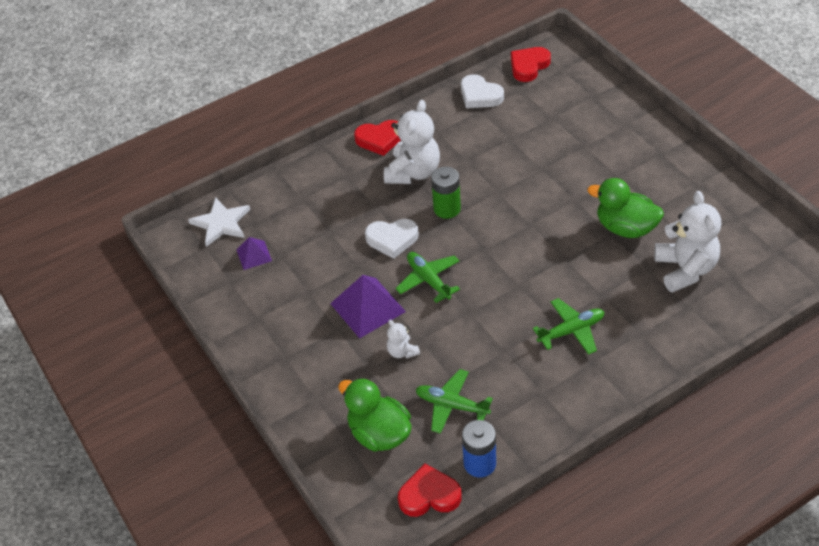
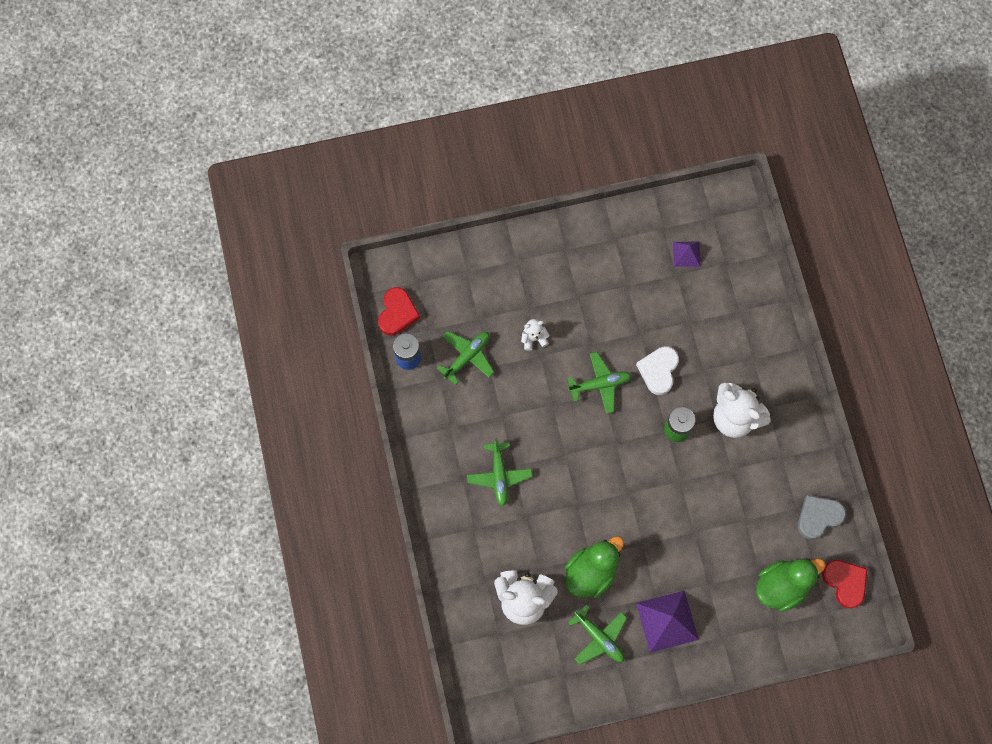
camera: 105 degrees right, 25 degrees up
white star [188,197,250,247] -> none
purple pyramid [330,275,406,339] -> purple pyramid moved to [636,590,699,653]
green duck [338,378,412,452] -> green duck moved to [756,558,826,612]
red heart [354,120,401,156] -> none
white heart [461,74,504,108] -> grey heart [798,495,846,540]
none -> green plane [568,604,627,665]

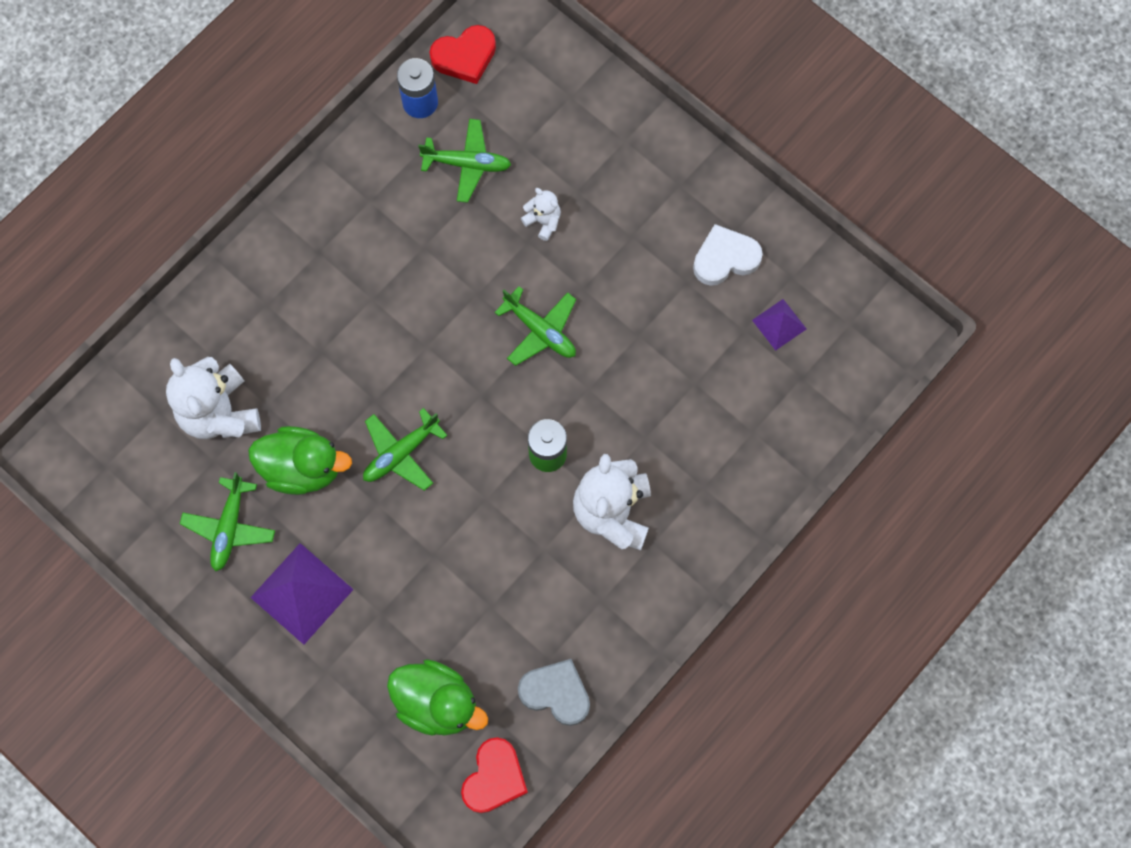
camera: 55 degrees right, 0 degrees up
green plane [467,438,533,506] -> green plane moved to [363,408,447,491]
white heart [636,346,679,395] -> white heart moved to [693,224,763,286]

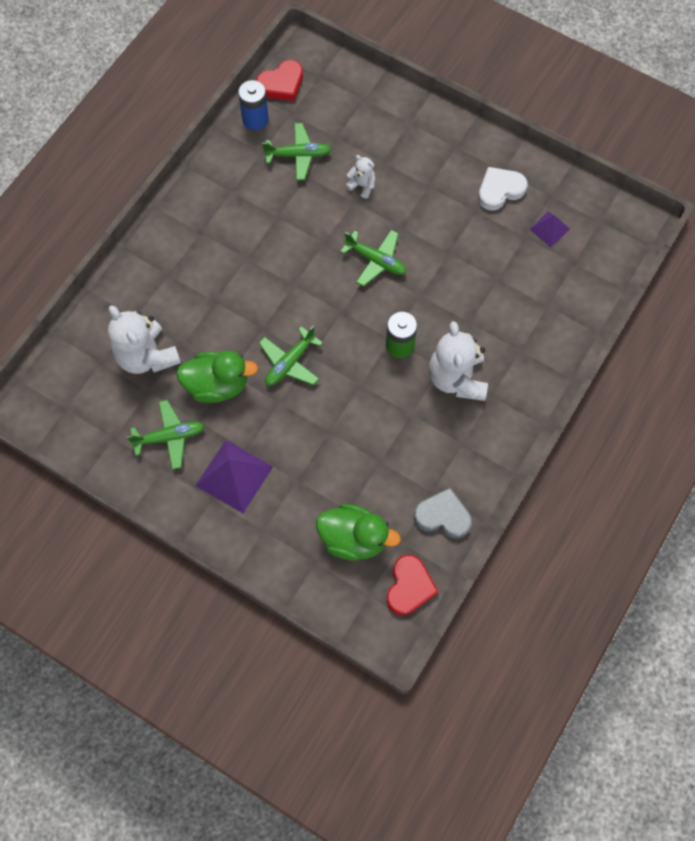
camera: 10 degrees left, 5 degrees down
green plane [180,472,275,571] -> green plane turned 105 degrees counterclockwise [127,400,204,470]

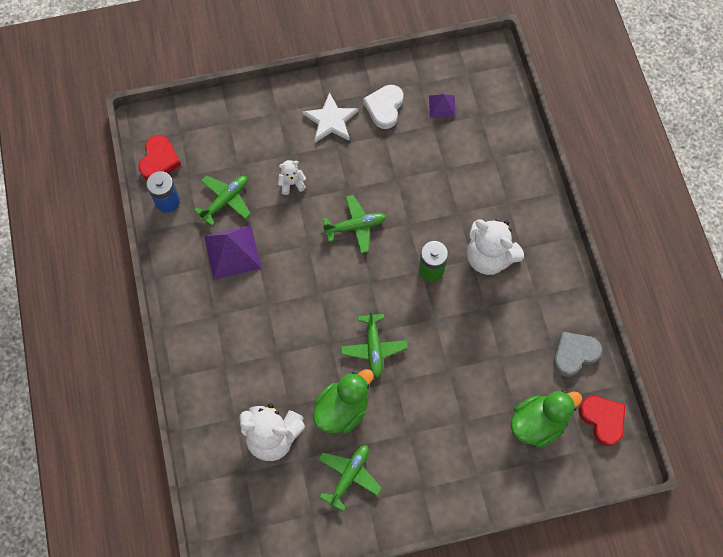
camera: 45 degrees left, 0 degrees up
purple pyramid [195,440,273,513] -> purple pyramid moved to [204,225,261,280]
none -> white star [302,92,359,142]

